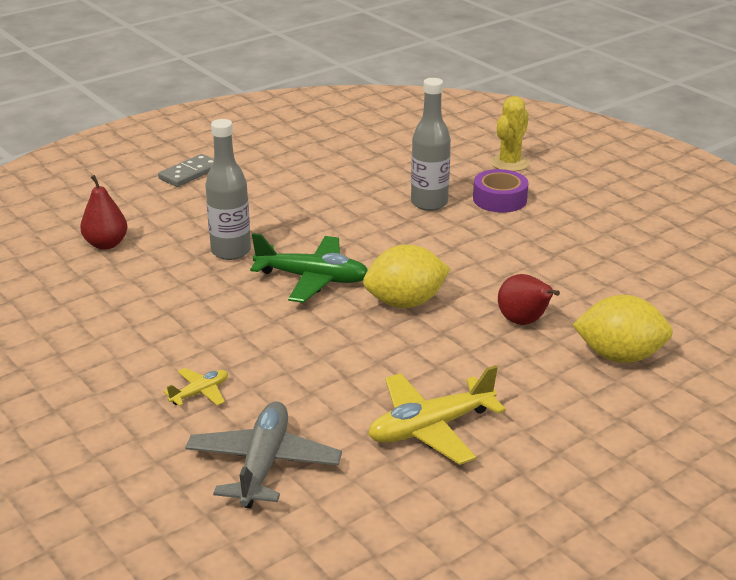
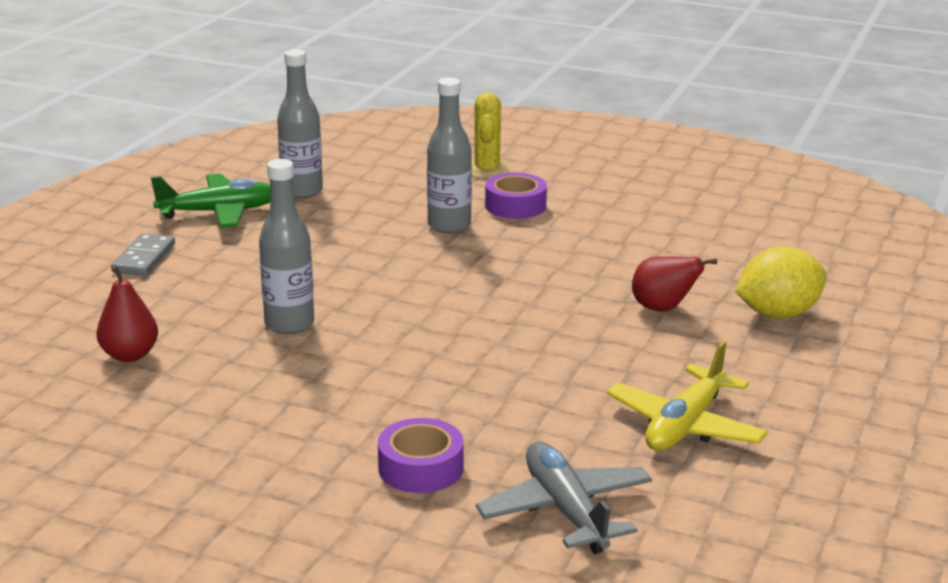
camera: 30 degrees left, 5 degrees down
yellow plane [163,368,228,406] -> purple tape [378,418,464,493]
green plane [250,233,368,303] -> green plane moved to [151,173,271,228]
yellow lemon [363,244,450,308] -> none
none -> grey bottle [277,49,323,199]

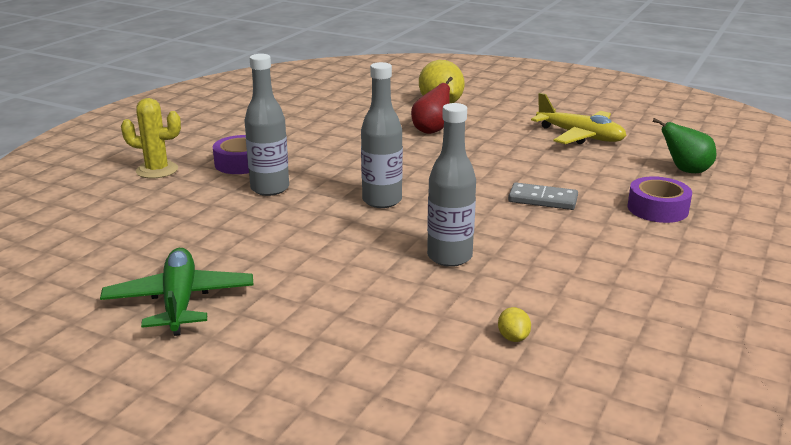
camera: 85 degrees left, 0 degrees up
red pear [96,266,158,362] -> yellow lemon [498,307,531,342]
grey domino [111,233,175,276] -> grey domino moved to [508,182,578,210]
grey bottle [277,49,323,199] -> grey bottle moved to [361,62,403,208]
grey plane [476,442,652,554] -> green pear [653,118,716,173]

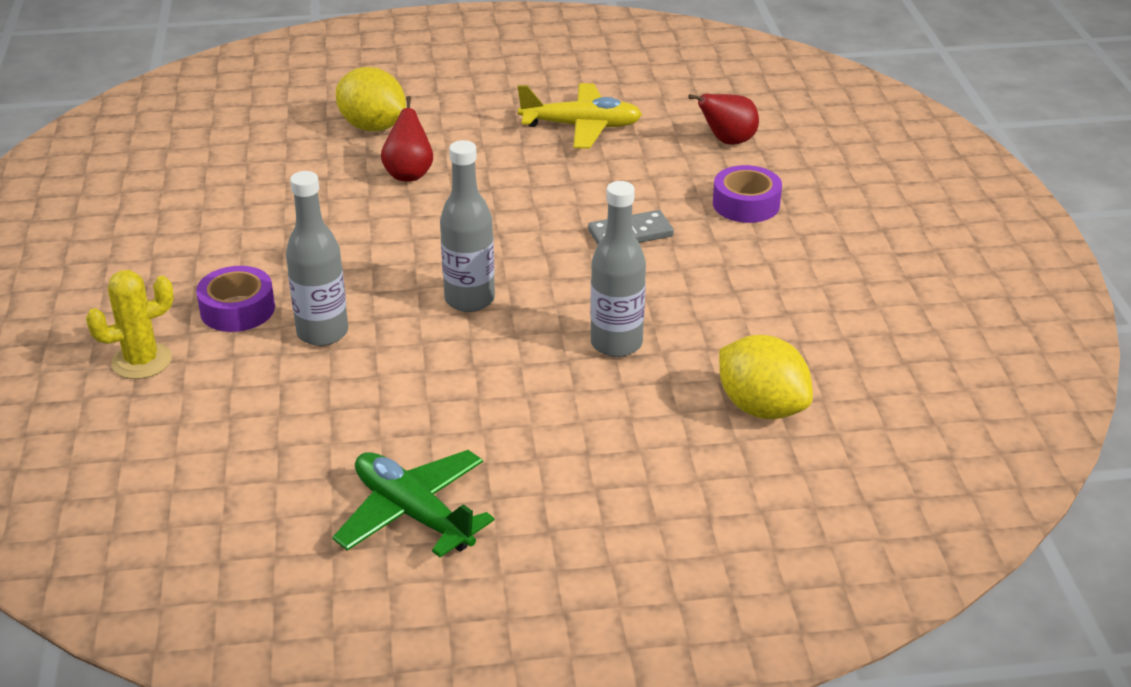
camera: 35 degrees left, 10 degrees up
yellow lemon [498,307,531,342] -> yellow lemon [719,335,813,419], size x2.38
green pear [653,118,716,173] -> red pear [688,94,759,145]

